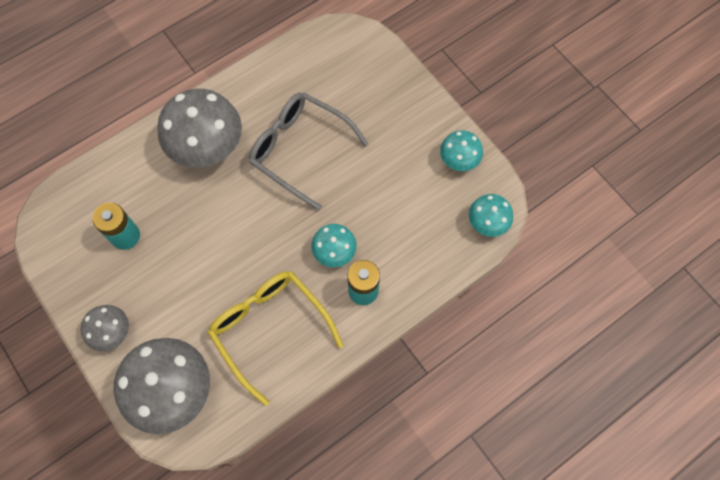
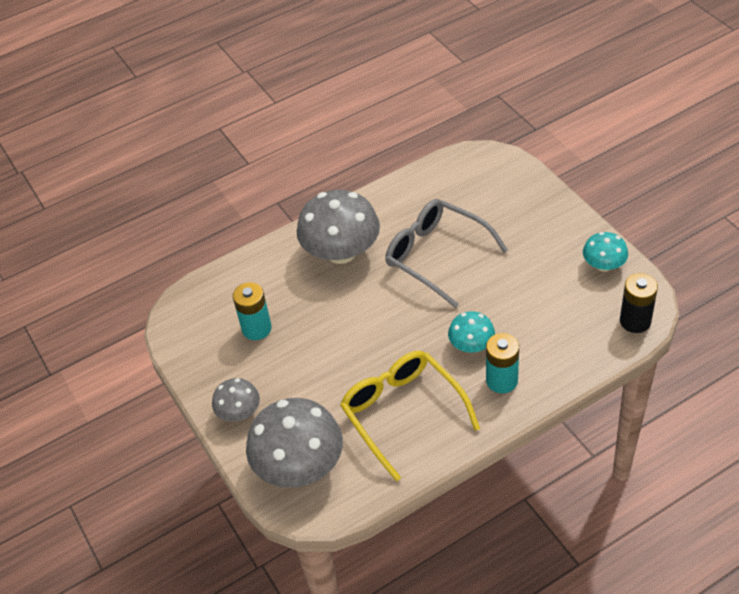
camera: 10 degrees right, 20 degrees down
turquoise mushroom [469,194,513,237] -> black battery [620,273,658,333]

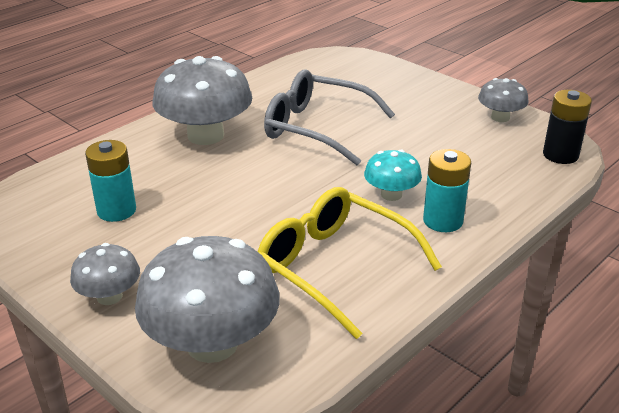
camera: 20 degrees left, 15 degrees down
turquoise mushroom [583,232,628,272] -> grey mushroom [478,78,529,122]

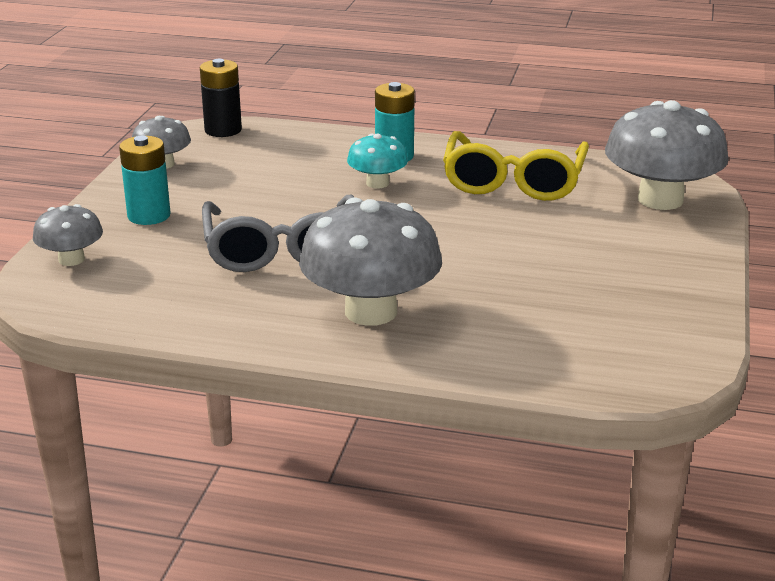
camera: 120 degrees left, 5 degrees down
grey mushroom [70,243,140,305] -> grey mushroom moved to [33,204,103,266]
turquoise battery [85,140,136,222] -> turquoise battery moved to [119,136,171,225]

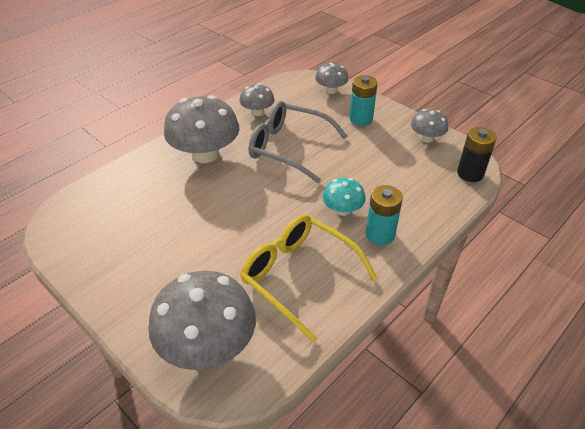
camera: 120 degrees right, 15 degrees up
none -> grey mushroom [239,83,275,116]

